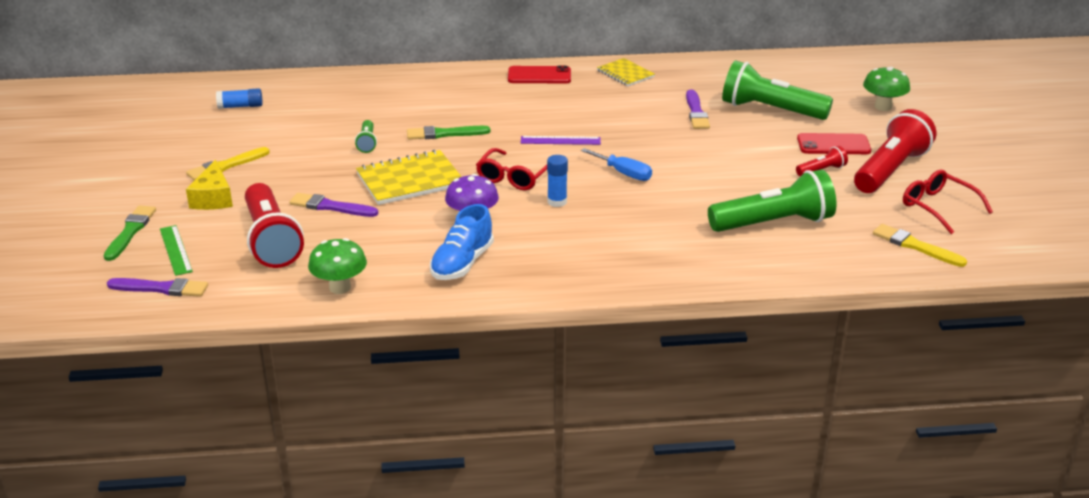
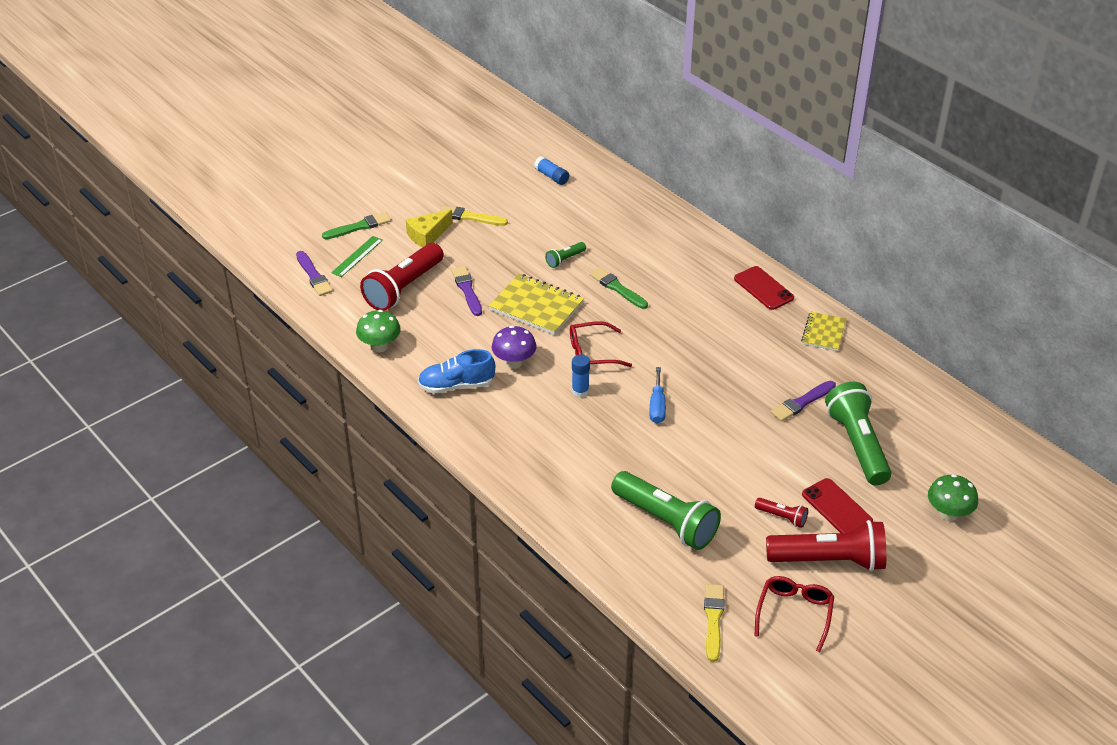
camera: 55 degrees right, 10 degrees up
purple ruler [521,136,601,145] -> none

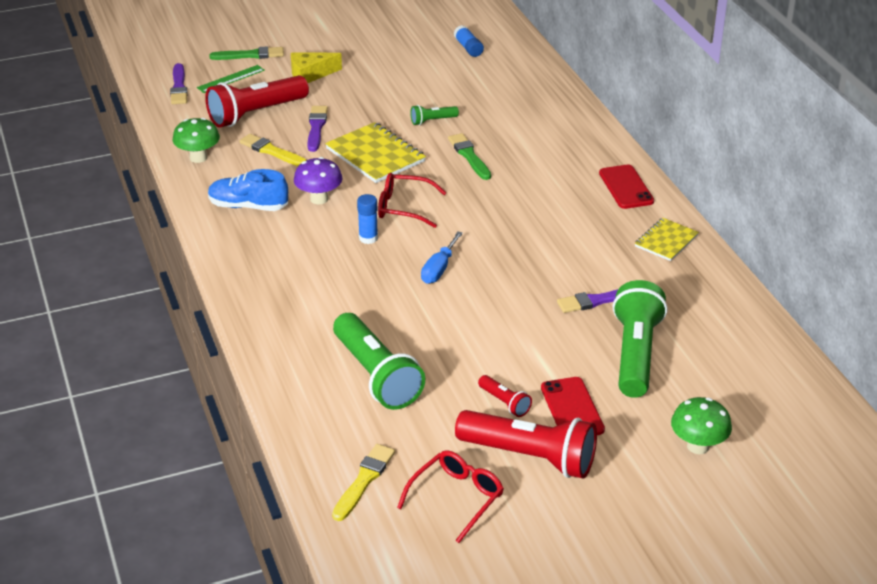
camera: 20 degrees right, 5 degrees down
yellow brush [439,206,508,226] -> yellow brush moved to [240,134,306,166]

